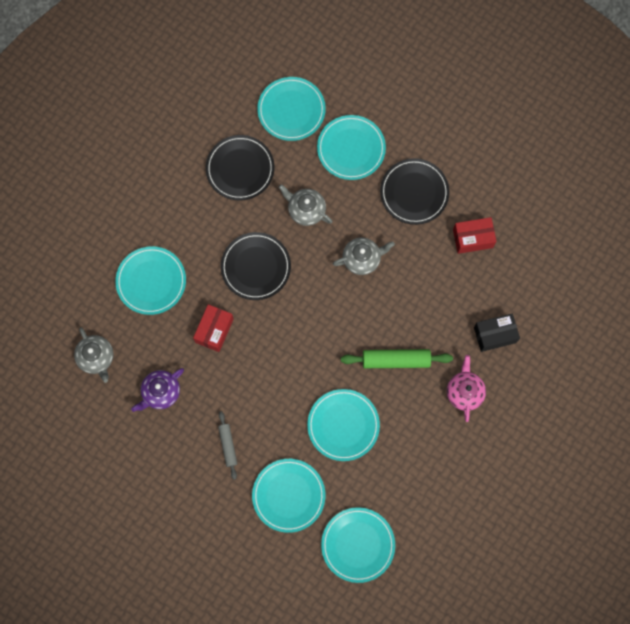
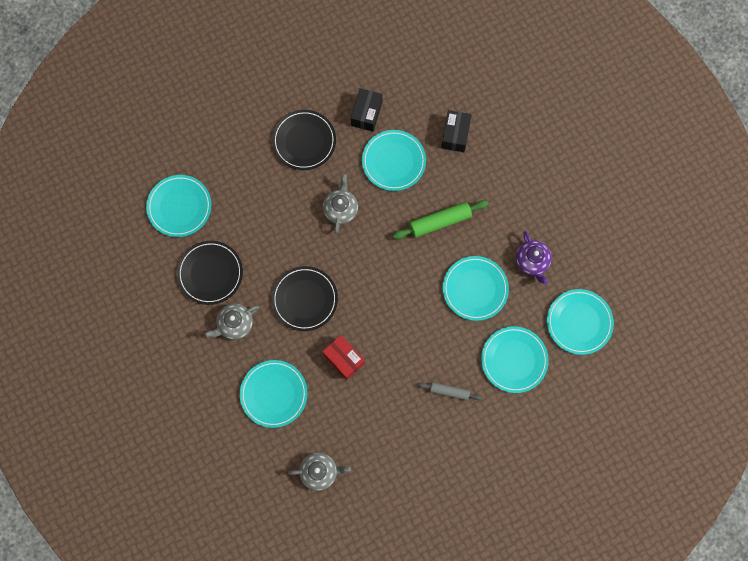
camera: 65 degrees left, 0 degrees up
purple teapot [131,368,184,412] -> purple teapot moved to [516,231,552,285]
grey teapot [279,184,332,226] -> grey teapot moved to [204,304,260,340]
turquoise plate [317,115,386,180] -> turquoise plate moved to [362,130,426,191]
green rolling pin [341,349,453,368] -> green rolling pin turned 45 degrees clockwise [392,200,489,239]
pink teapot [447,355,486,422] -> none
red box [453,217,497,254] -> black box [351,88,383,132]

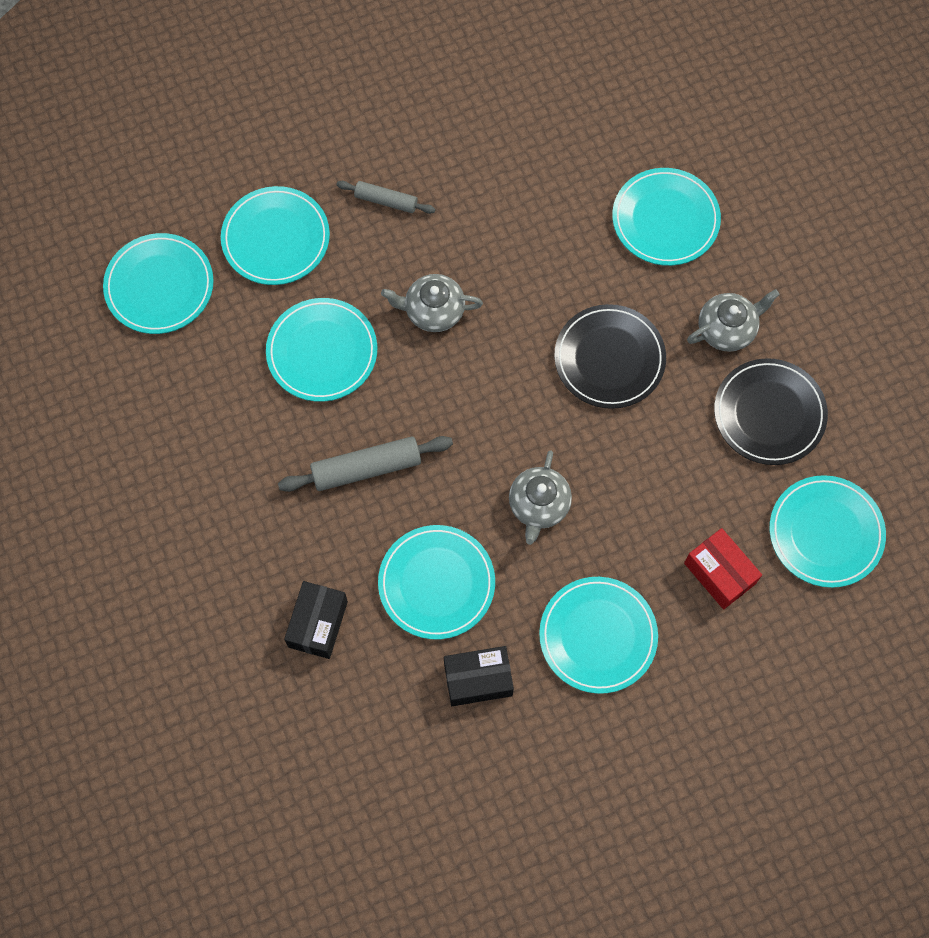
camera: 175 degrees left, 5 degrees down
black plate [272,110,336,170] -> turquoise plate [539,577,658,694]
grey teapot [288,453,351,491] -> grey teapot moved to [381,274,483,332]
red box [322,335,365,380] -> red box moved to [684,528,762,609]
black box [351,88,383,132] -> black box turned 60 degrees clockwise [444,646,514,706]
green rolling pin [392,200,489,239] -> grey rolling pin [278,436,453,492]
purple teapot [516,231,552,285] -> none

